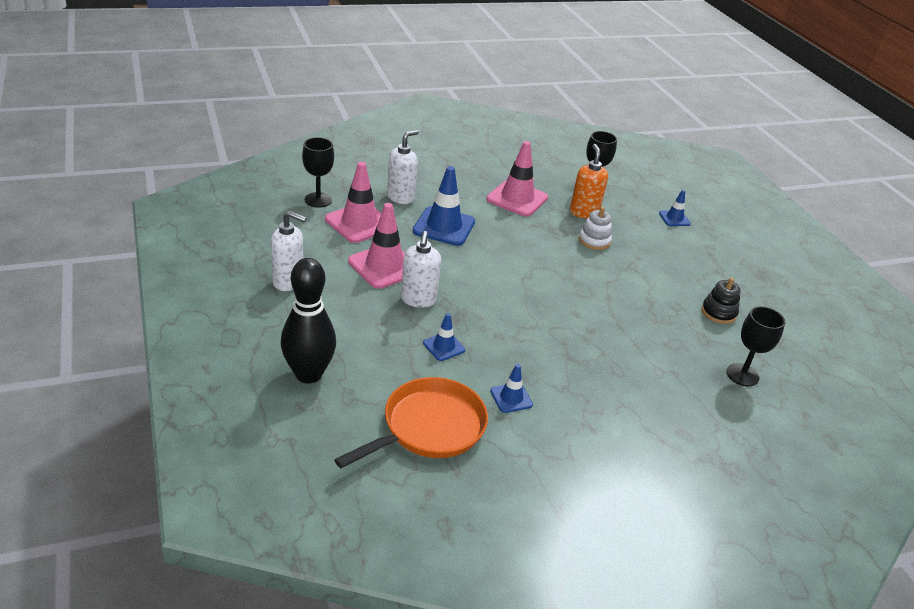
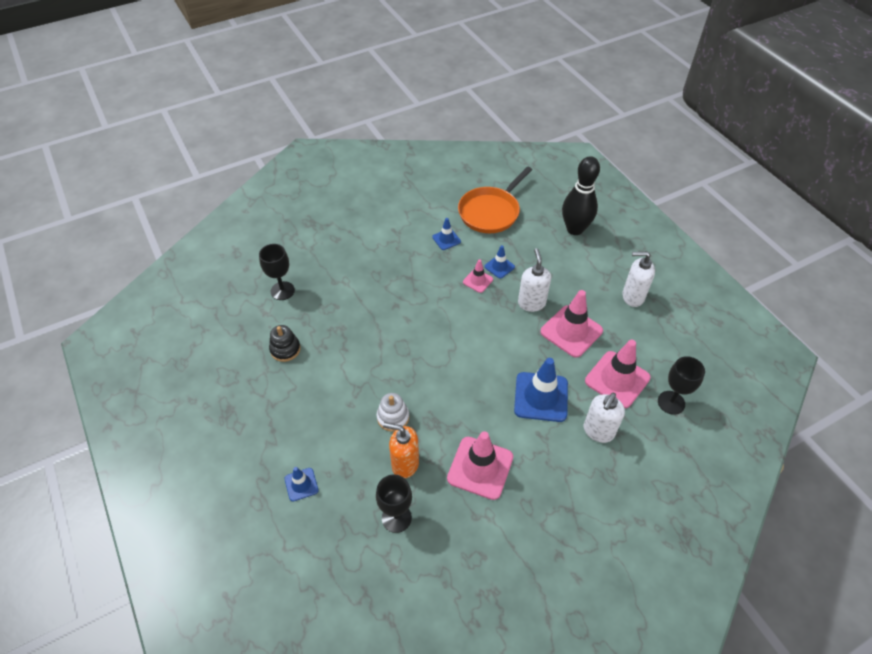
camera: 175 degrees right, 15 degrees up
orange soap dispenser [570,144,608,219] -> orange soap dispenser turned 120 degrees clockwise [383,422,419,478]
none -> pink traffic cone [463,260,493,293]

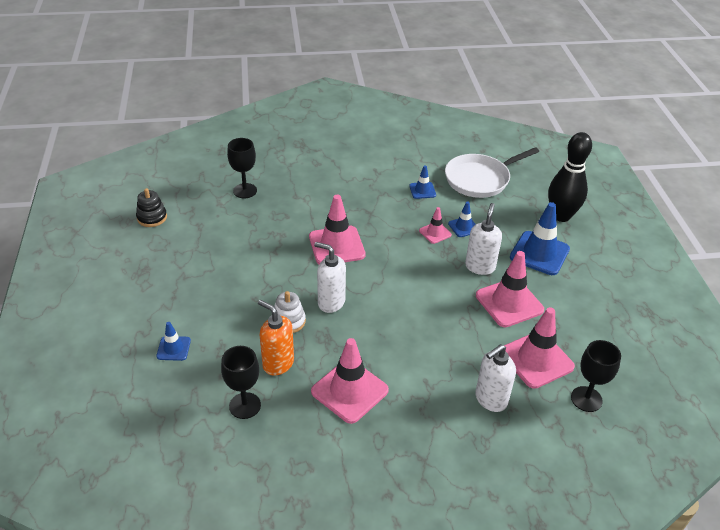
camera: 20 degrees right, 10 degrees down
black stacking toy [269,325,301,362] -> black stacking toy moved to [136,188,167,227]
orange pan [458,167,532,233] -> white pan [445,147,539,198]
blue traffic cone [514,358,568,422] -> blue traffic cone moved to [510,202,570,275]
white soap dispenser [622,251,655,307] -> white soap dispenser moved to [314,242,346,313]
none -> pink traffic cone [309,195,366,264]

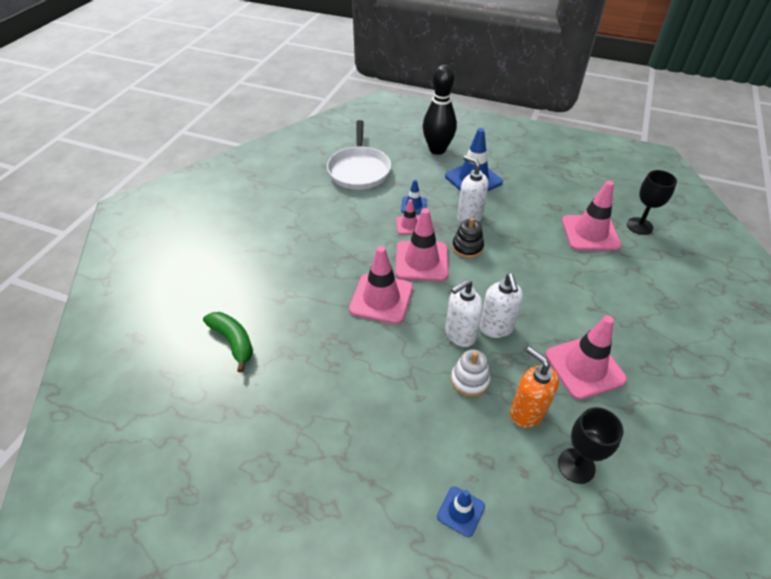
camera: 60 degrees left, 5 degrees up
black stacking toy [136,188,167,227] -> black stacking toy moved to [452,218,484,258]
black goblet [227,138,257,198] -> green banana [203,312,253,373]
orange soap dispenser [258,300,294,375] -> orange soap dispenser turned 75 degrees clockwise [510,347,559,428]
blue traffic cone [409,165,436,199] -> none
white soap dispenser [475,344,516,412] -> white soap dispenser moved to [479,274,523,338]
pink traffic cone [476,251,544,327] -> pink traffic cone moved to [395,208,449,281]

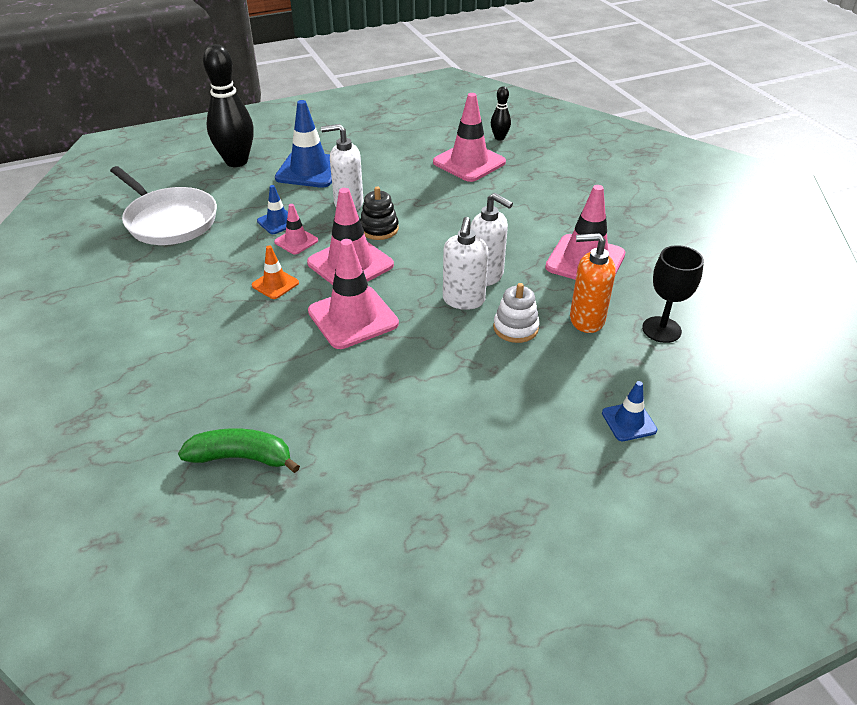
camera: 45 degrees left, 5 degrees down
black goblet [627,170,677,235] -> black bowling pin [491,86,511,141]
none -> orange traffic cone [252,245,299,299]

